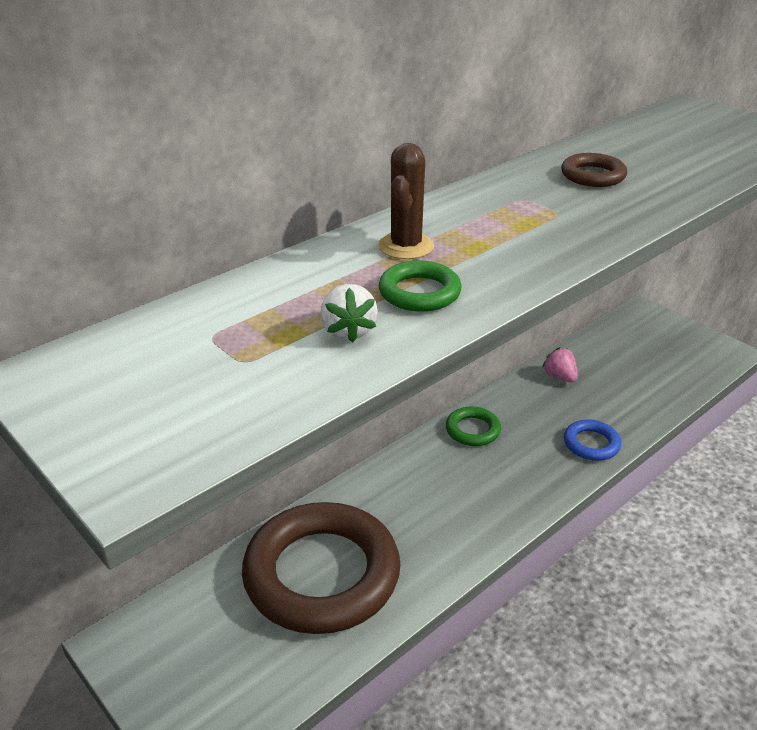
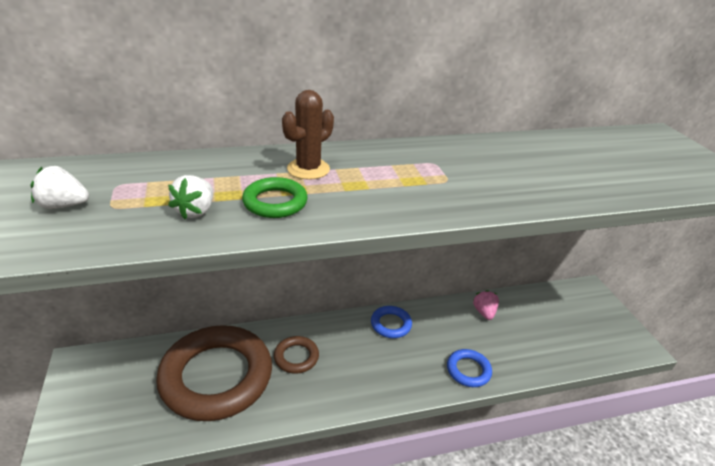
camera: 25 degrees right, 0 degrees up
green ring [446,406,501,446] -> blue ring [371,306,412,338]
brown ring [561,153,627,187] -> brown ring moved to [274,336,319,374]
none -> white strawberry [30,166,89,209]

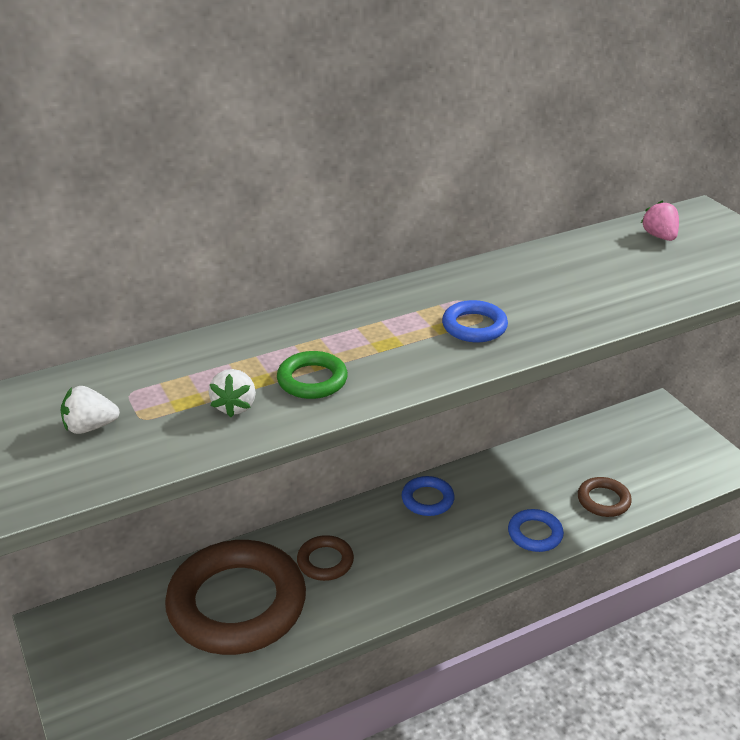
camera: 10 degrees left, 0 degrees up
brown cactus [282,90,334,180] -> none
pink strawberry [473,290,499,320] -> pink strawberry moved to [641,200,679,241]
none -> blue ring [442,300,508,342]
none -> brown ring [578,477,632,517]

